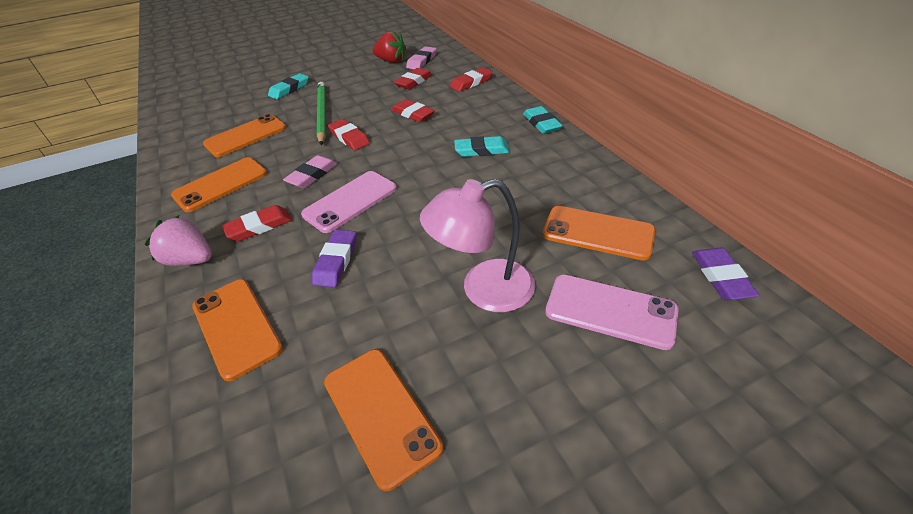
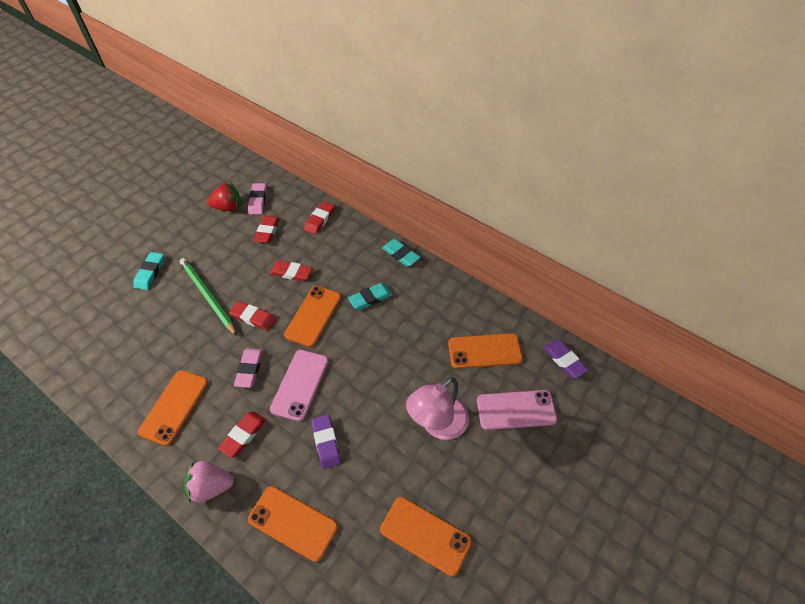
camera: 30 degrees left, 10 degrees up
orange phone [203,114,286,157] -> orange phone moved to [284,286,341,347]

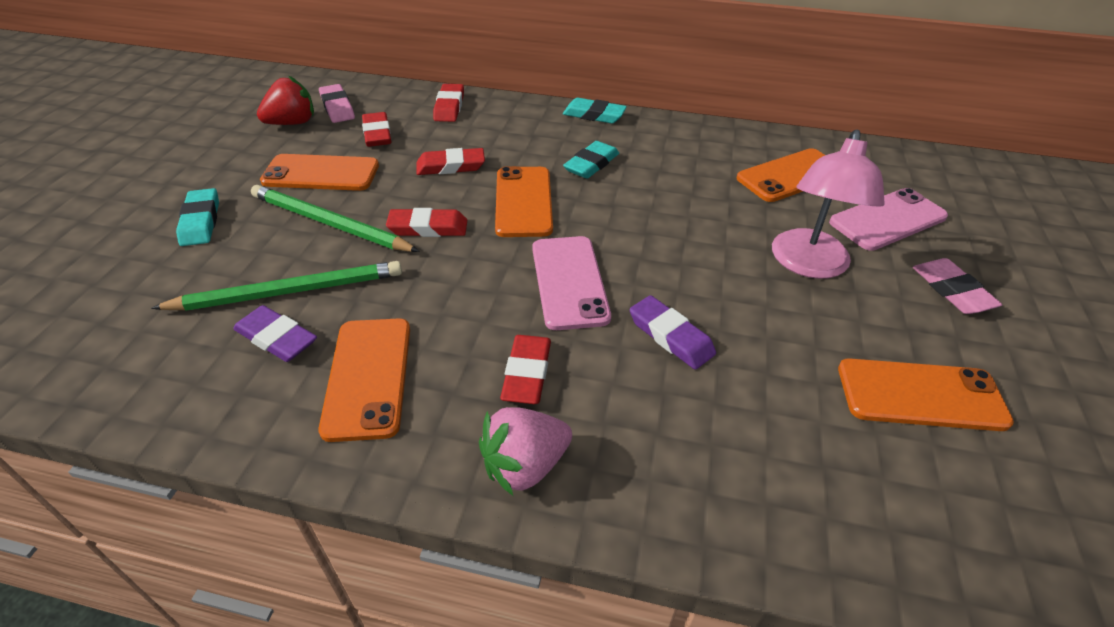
camera: 25 degrees left, 10 degrees down
pink eraser [234,348,263,388] -> pink eraser moved to [913,258,1003,314]
orange phone [248,486,338,562] -> orange phone moved to [260,154,379,191]
purple eraser [543,340,588,378] -> purple eraser moved to [233,305,317,362]
none -> green pencil [151,261,402,311]

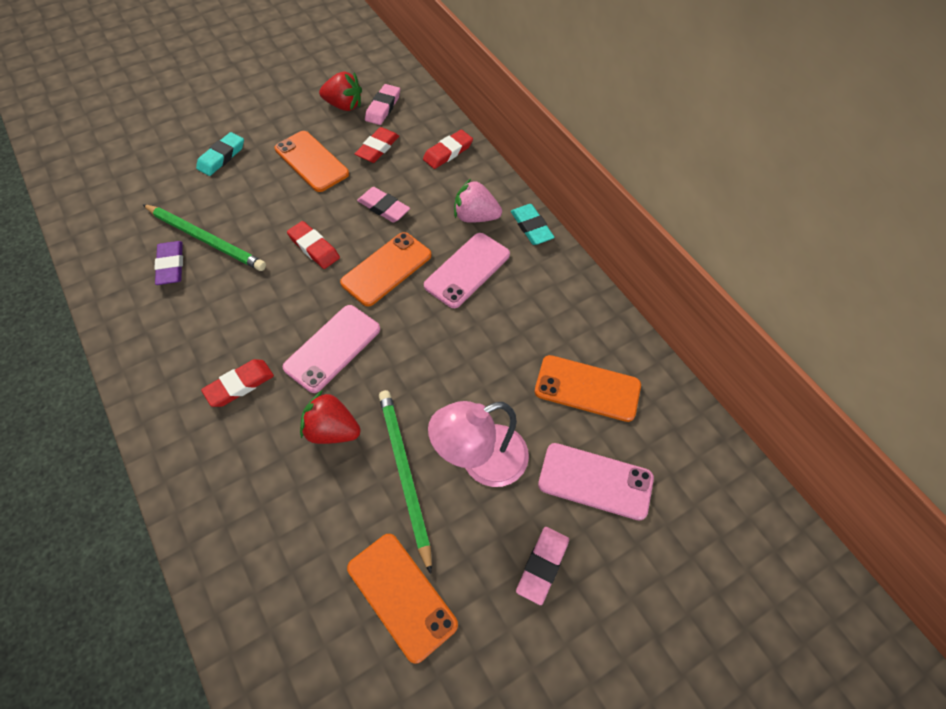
camera: 45 degrees right, 15 degrees up
green pencil [251,185,420,252] -> green pencil moved to [379,390,432,574]
orange phone [319,318,410,442] -> none
red eraser [416,148,485,175] -> pink eraser [357,187,410,223]
pink strawberry [479,407,572,496] -> pink strawberry moved to [454,179,502,223]
turquoise eraser [563,141,619,179] -> pink phone [424,233,510,308]
purple eraser [630,295,716,370] -> red strawberry [300,390,361,444]

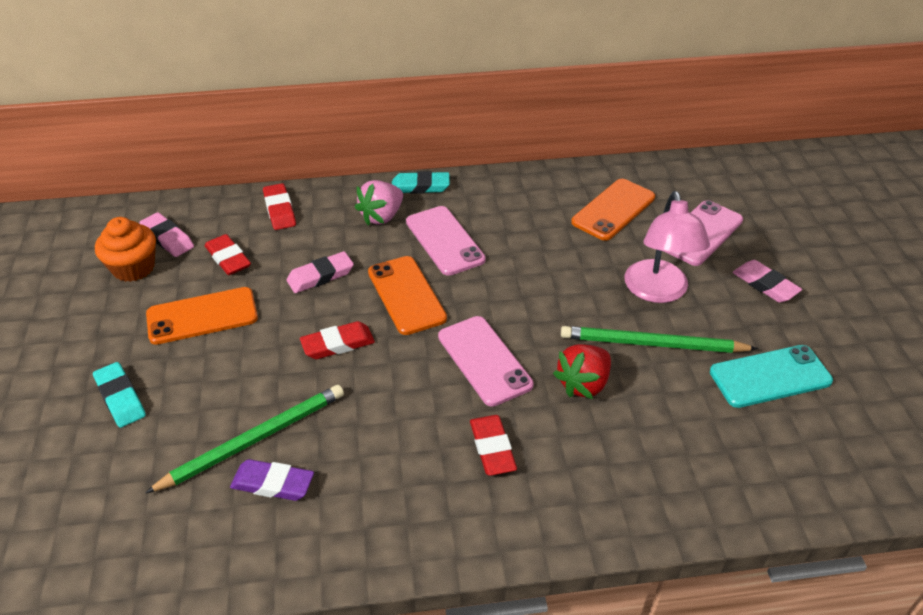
camera: 65 degrees left, 15 degrees down
red strawberry [319,71,362,111] -> orange cupcake [95,217,156,282]
orange phone [347,534,458,664] -> turquoise phone [710,345,833,408]

